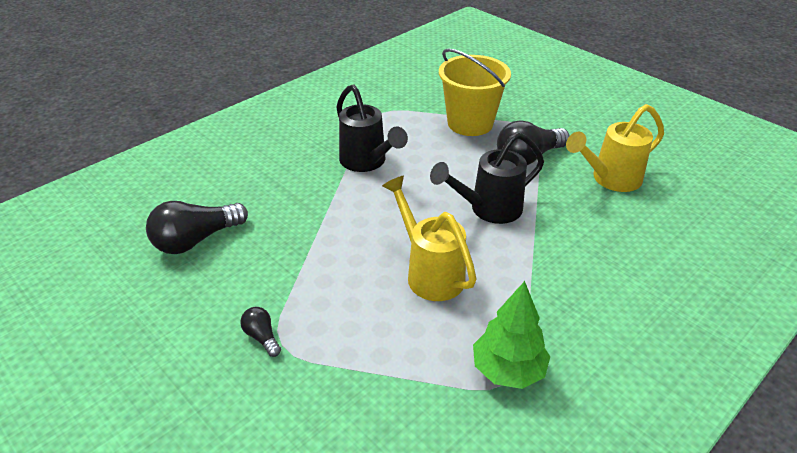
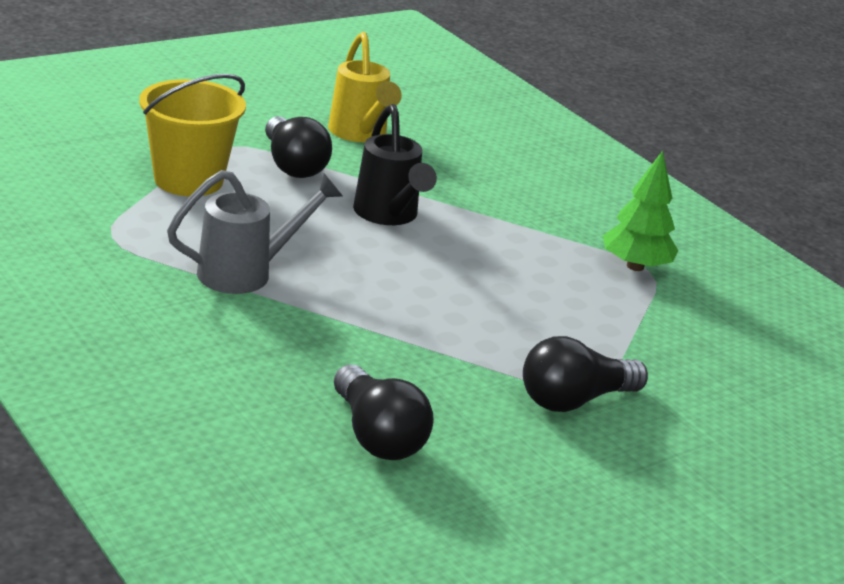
camera: 85 degrees left, 10 degrees down
black light bulb [240,307,281,357] -> black light bulb [523,336,648,412], size x2.02
black watering can [336,84,408,172] -> grey watering can [167,170,343,294]
yellow watering can [382,176,476,301] -> none

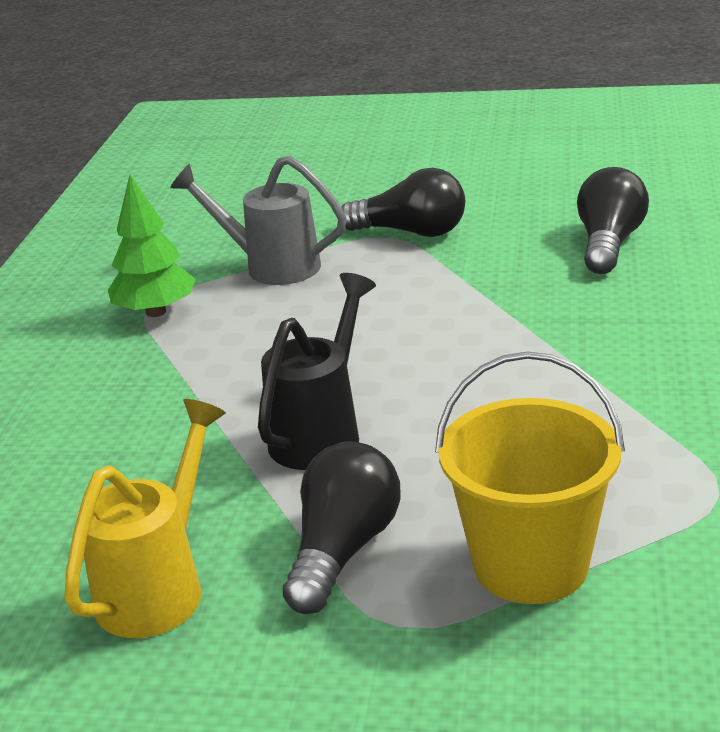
camera: 130 degrees left, 0 degrees up
grey watering can [167,170,343,294] -> grey watering can moved to [170,155,347,285]

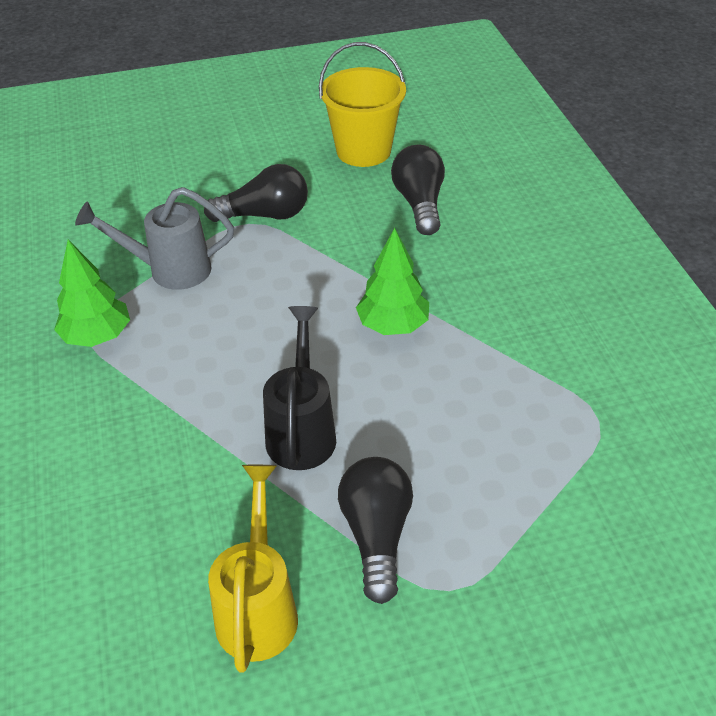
camera: 25 degrees left, 15 degrees up
yellow bucket [435,351,625,604] -> yellow bucket moved to [319,42,406,167]
none -> green tree [356,228,429,335]

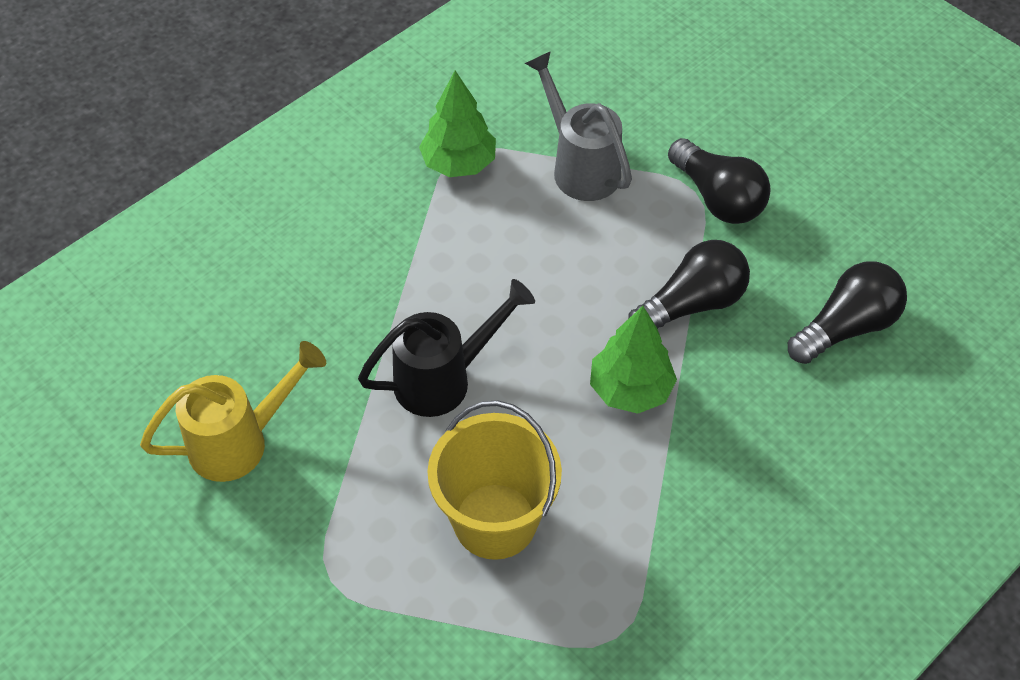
camera: 60 degrees right, 10 degrees up
yellow bucket [319,42,406,167] -> yellow bucket moved to [427,401,562,560]
black light bulb [338,457,413,604] -> black light bulb moved to [628,240,750,329]

